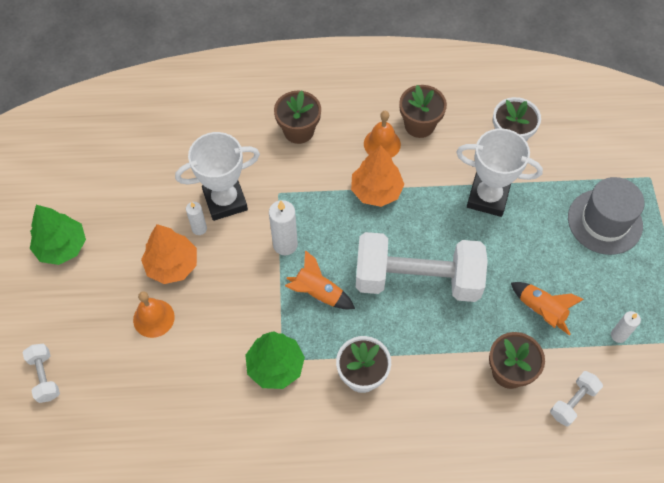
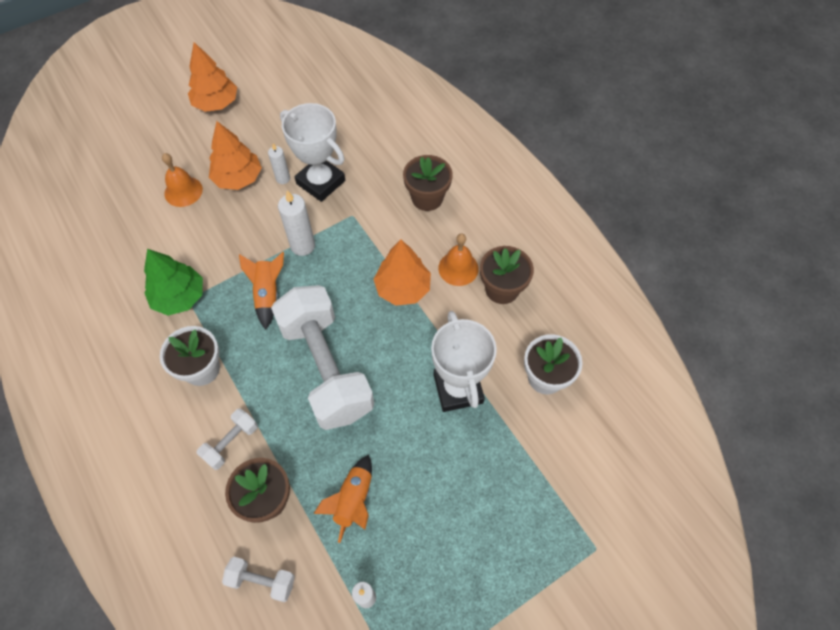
camera: 60 degrees right, 0 degrees up
white dumbbell [22,344,60,403] -> white dumbbell moved to [197,408,258,470]
green tree [30,205,86,265] -> orange tree [188,42,237,112]
grey hat [568,177,644,255] -> none

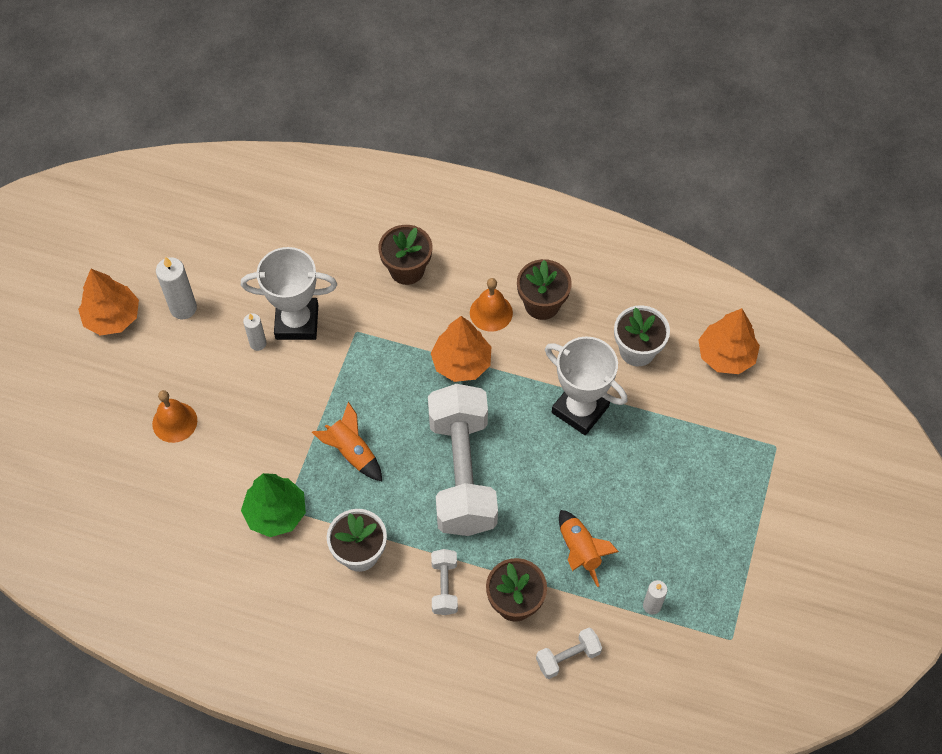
camera: 40 degrees left, 0 degrees up
orange tree [209,121,262,190] -> orange tree moved to [699,308,760,374]
white dumbbell [271,285,374,430] -> white dumbbell turned 60 degrees clockwise [428,384,498,536]
white candle [278,190,315,256] -> white candle moved to [156,257,197,319]

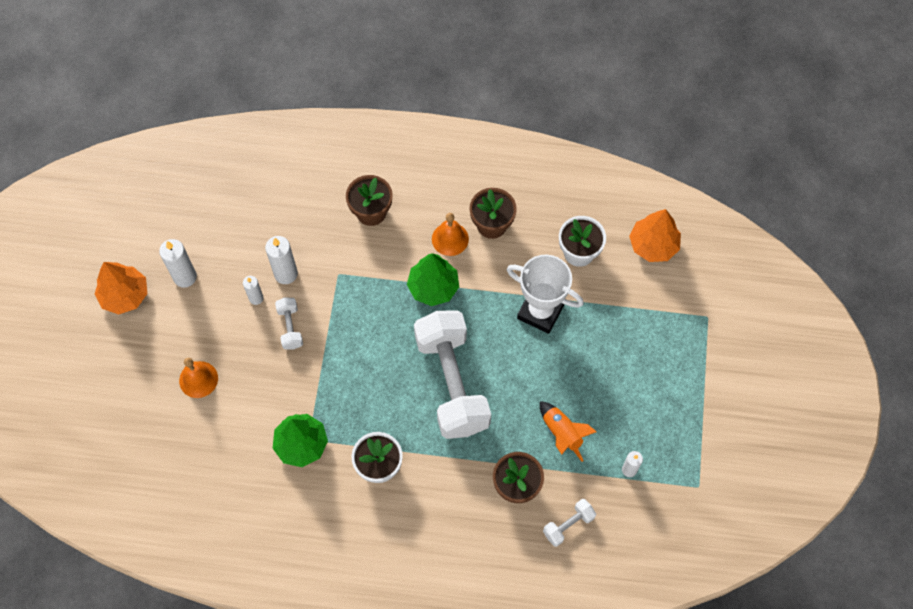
camera: 10 degrees left, 5 degrees up
white trophy [241,247,337,340] -> white candle [265,236,298,284]
orange rocket [312,402,382,481] -> none
orange tree [431,316,491,382] -> green tree [407,253,459,306]
white dumbbell [431,549,458,615] -> white dumbbell moved to [275,297,303,350]

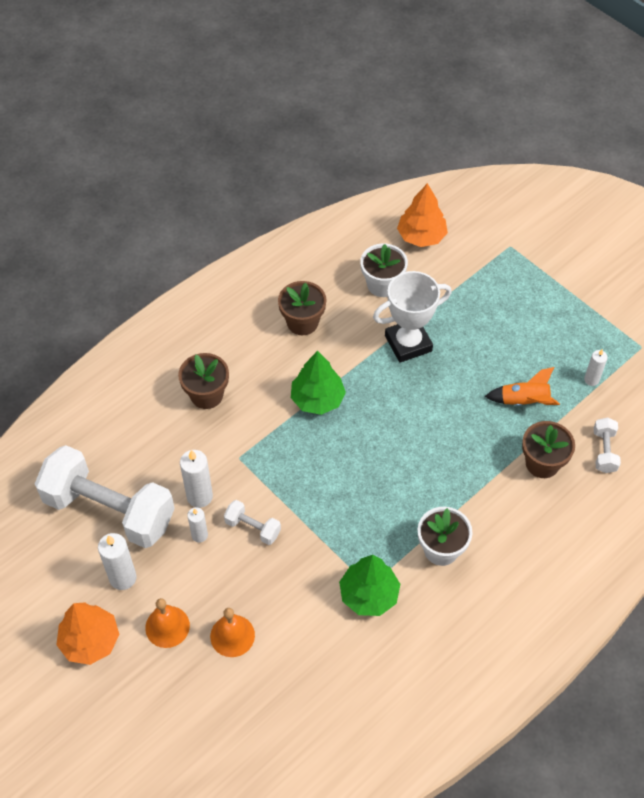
camera: 50 degrees left, 10 degrees down
white dumbbell [414,310,491,439] -> white dumbbell moved to [35,445,175,548]
orange bell [432,213,469,256] -> orange bell moved to [145,598,190,648]

